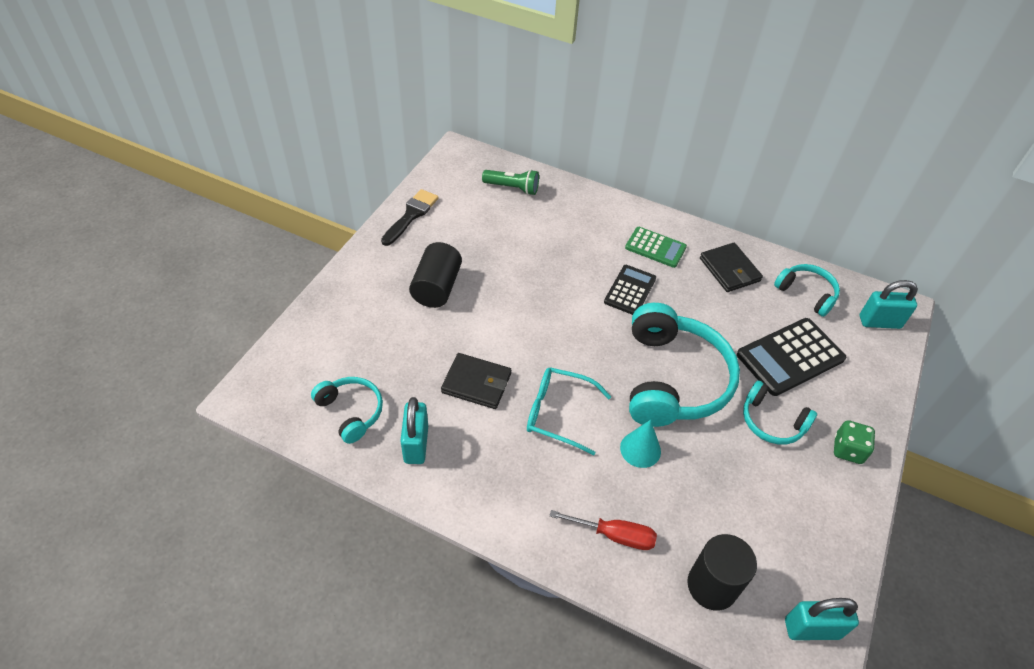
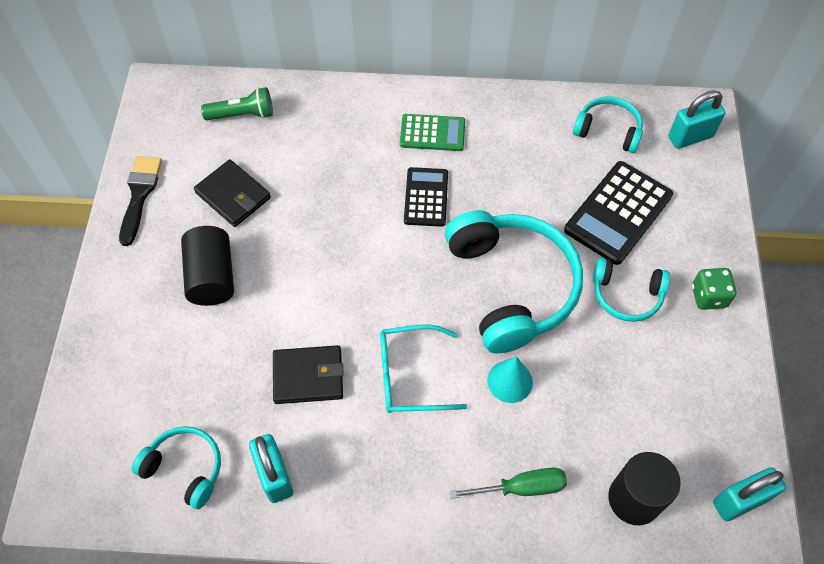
camera: 20 degrees left, 10 degrees up
red screwdriver [550,510,657,550] -> green screwdriver [449,468,567,499]
black wallet [700,243,763,292] -> black wallet moved to [194,159,271,227]

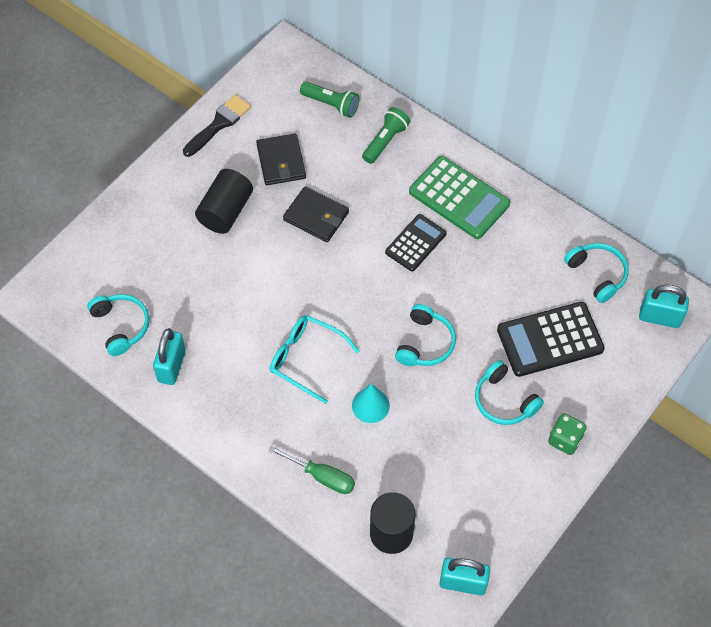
camera: 35 degrees right, 0 degrees up
black wallet [273,345,344,404] -> black wallet moved to [283,186,349,242]
green calculator [400,114,465,151] -> green calculator [409,156,510,239], size x1.57
turquoise headphones [445,210,583,353] -> turquoise headphones [395,304,456,366], size x0.52
none -> green flashlight [362,107,410,164]

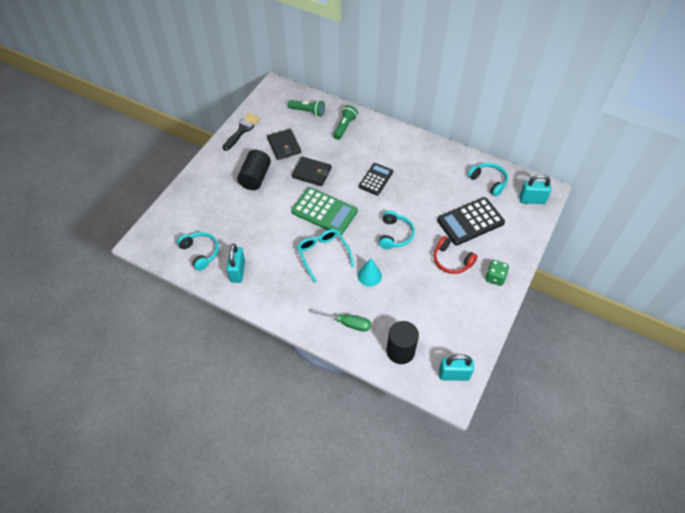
camera: 10 degrees left, 5 degrees down
turquoise glasses [270,315,359,404] -> turquoise glasses turned 45 degrees clockwise [297,229,354,283]
green calculator [409,156,510,239] -> green calculator moved to [291,187,358,235]
turquoise headphones [475,360,544,425] -> red headphones [434,236,478,274]

